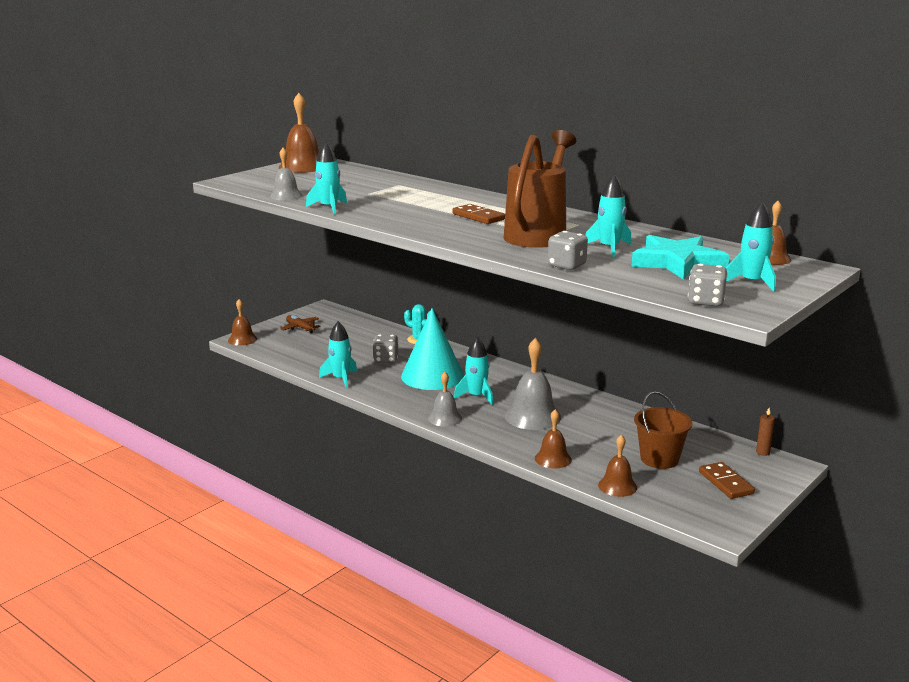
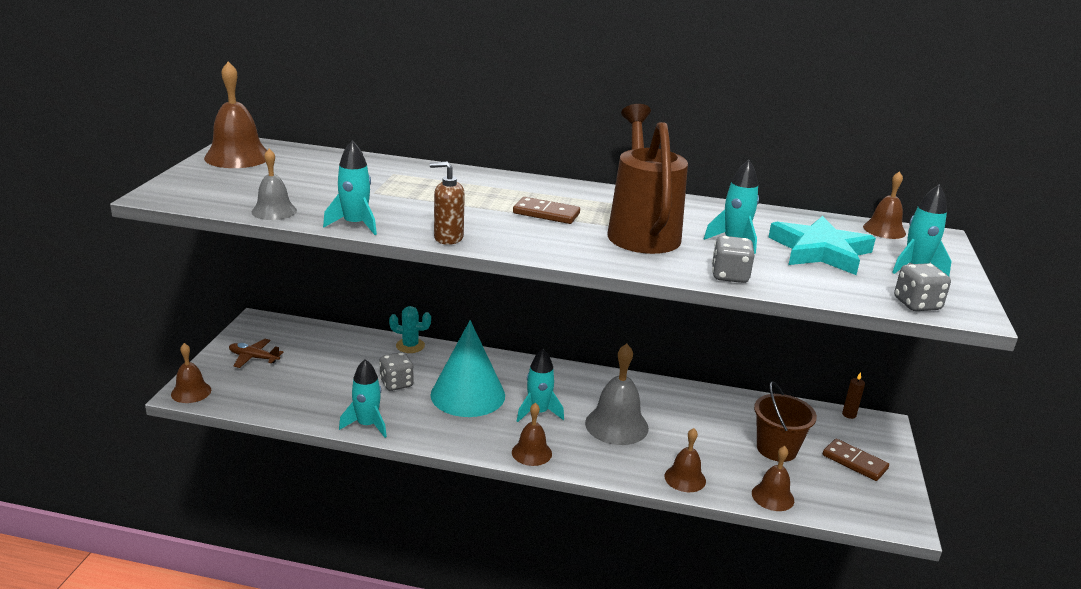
camera: 30 degrees left, 5 degrees up
grey bell [428,372,462,427] -> brown bell [512,403,552,466]
none -> brown soap dispenser [430,161,465,245]

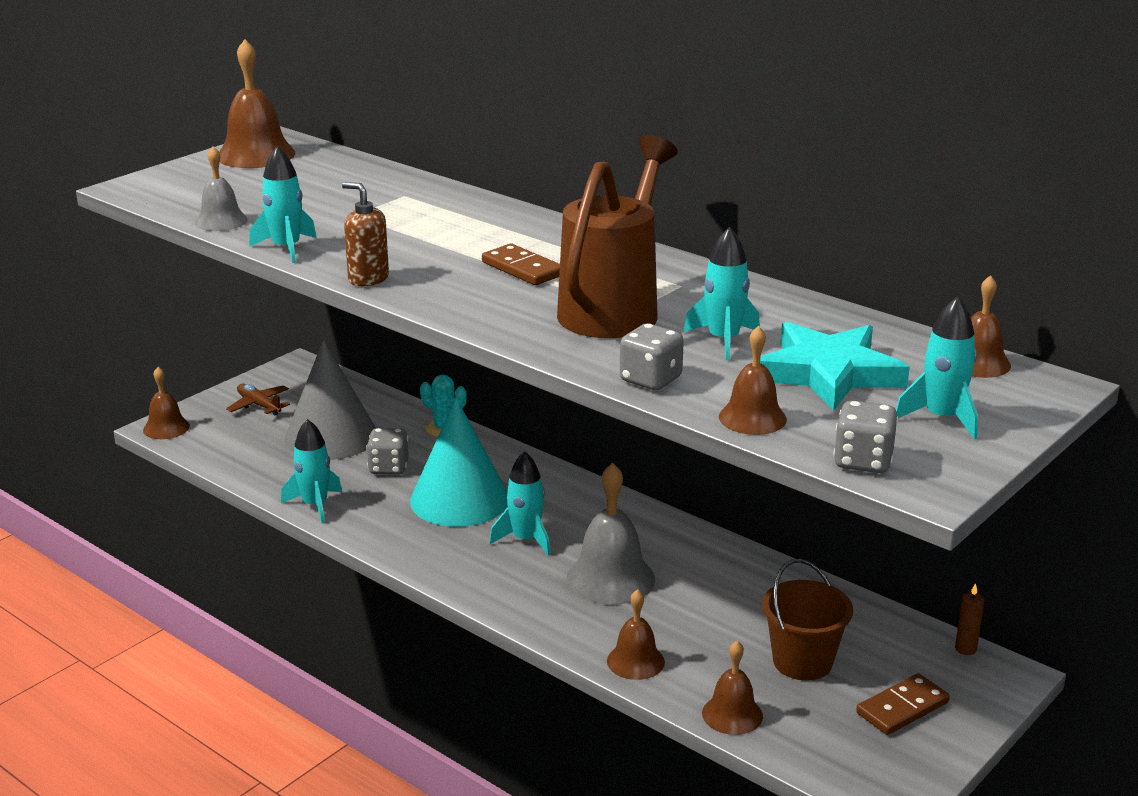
camera: 30 degrees right, 0 degrees up
brown bell [512,403,552,466] -> brown bell moved to [719,326,787,435]
brown domino [822,439,889,481] -> brown domino turned 75 degrees clockwise [856,673,950,735]
none -> grey cone [284,340,376,460]

